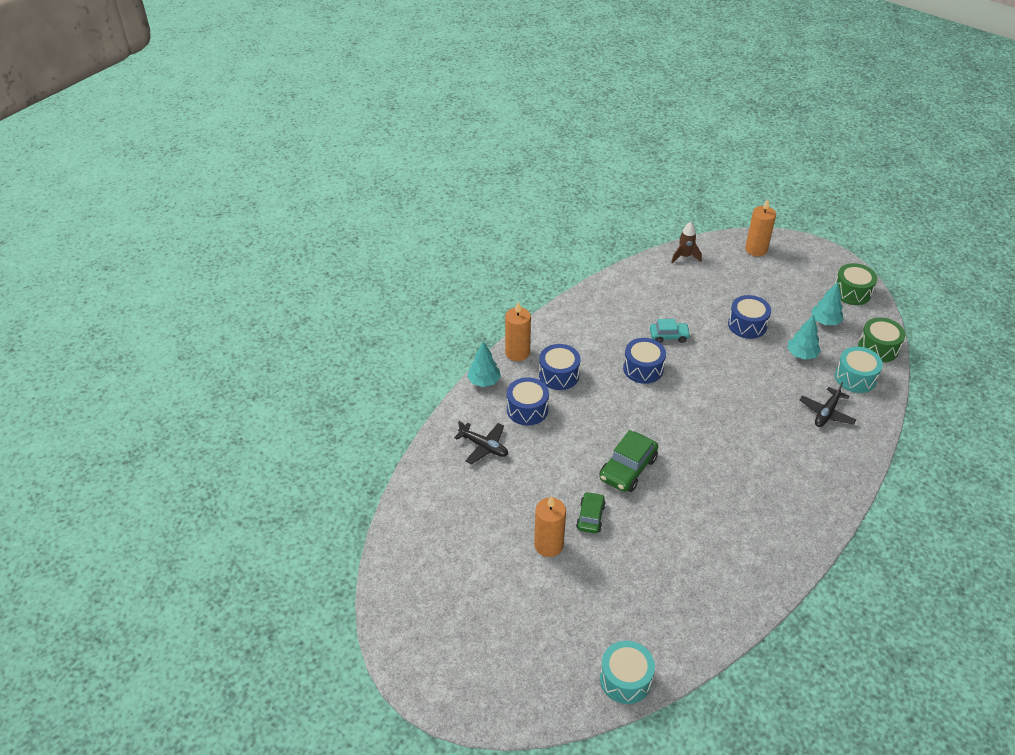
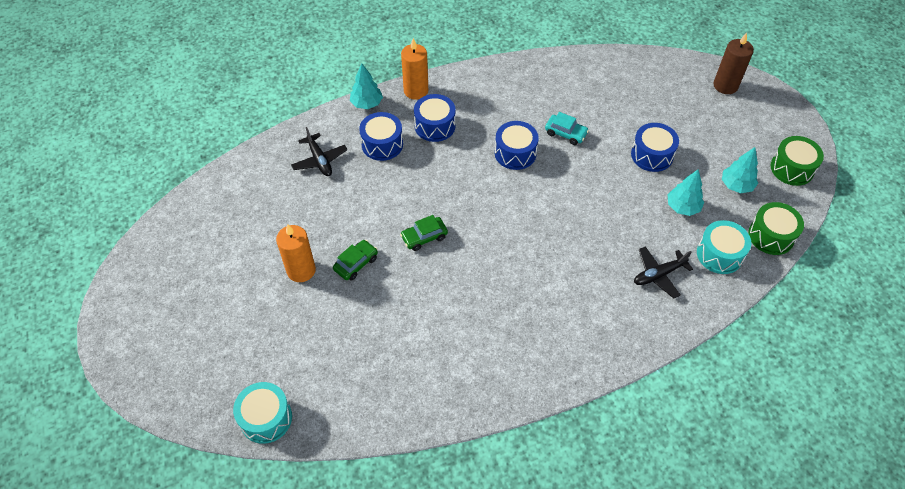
camera: 30 degrees right, 10 degrees up
green car [600,430,658,492] -> green car [400,215,448,251], size x0.63
brown rocket [671,222,702,263] -> none
orange candle [745,199,776,256] -> brown candle [713,33,754,94]

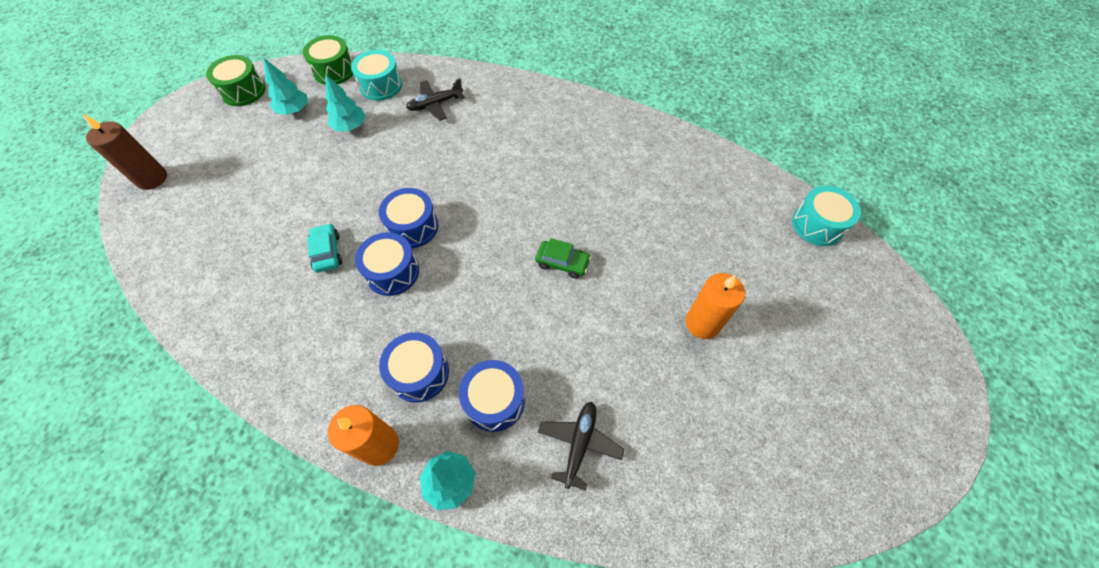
camera: 135 degrees left, 5 degrees up
green car [333,240,378,281] -> none
blue drum [631,123,679,172] -> blue drum moved to [379,188,439,248]
black plane [634,246,693,298] -> black plane turned 135 degrees clockwise [406,78,465,121]

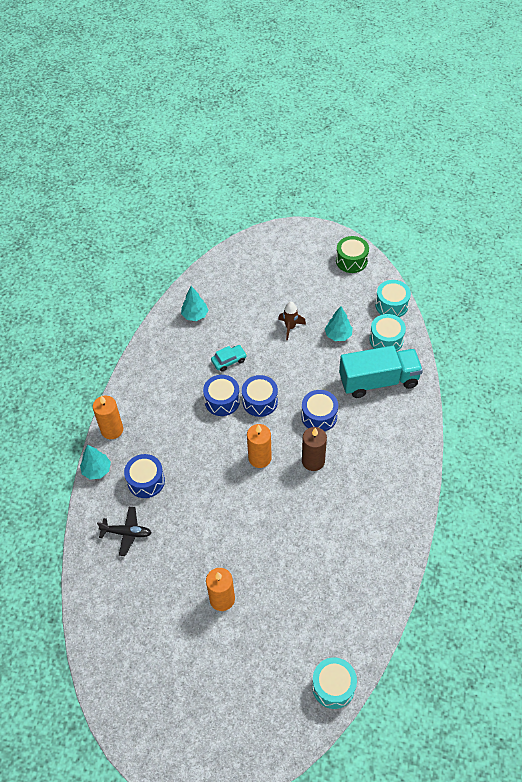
camera: 80 degrees right, 5 degrees down
brown candle [83,114,167,190] -> brown candle moved to [302,427,327,471]
turquoise tree [264,58,308,115] -> turquoise tree moved to [181,286,208,321]
green drum [303,35,353,85] -> turquoise drum [375,280,411,317]
blue drum [379,332,449,403] -> blue drum moved to [301,390,338,431]
black plane [406,78,465,121] -> turquoise truck [339,346,423,398]
green car [535,238,591,279] -> none
none -> orange candle [247,424,272,468]
none -> brown rocket [278,302,306,340]

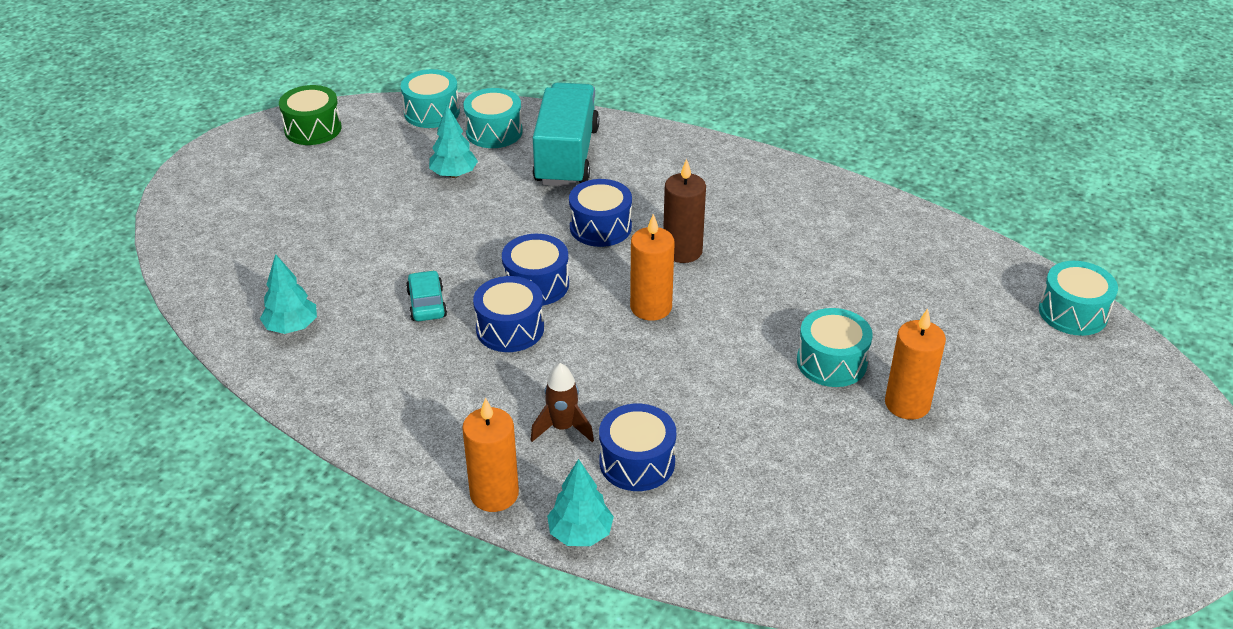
camera: 75 degrees left, 15 degrees down
black plane [97,507,151,556] -> none
brown rocket [278,302,306,340] -> brown rocket moved to [531,363,594,442]
none -> turquoise drum [797,308,873,387]

